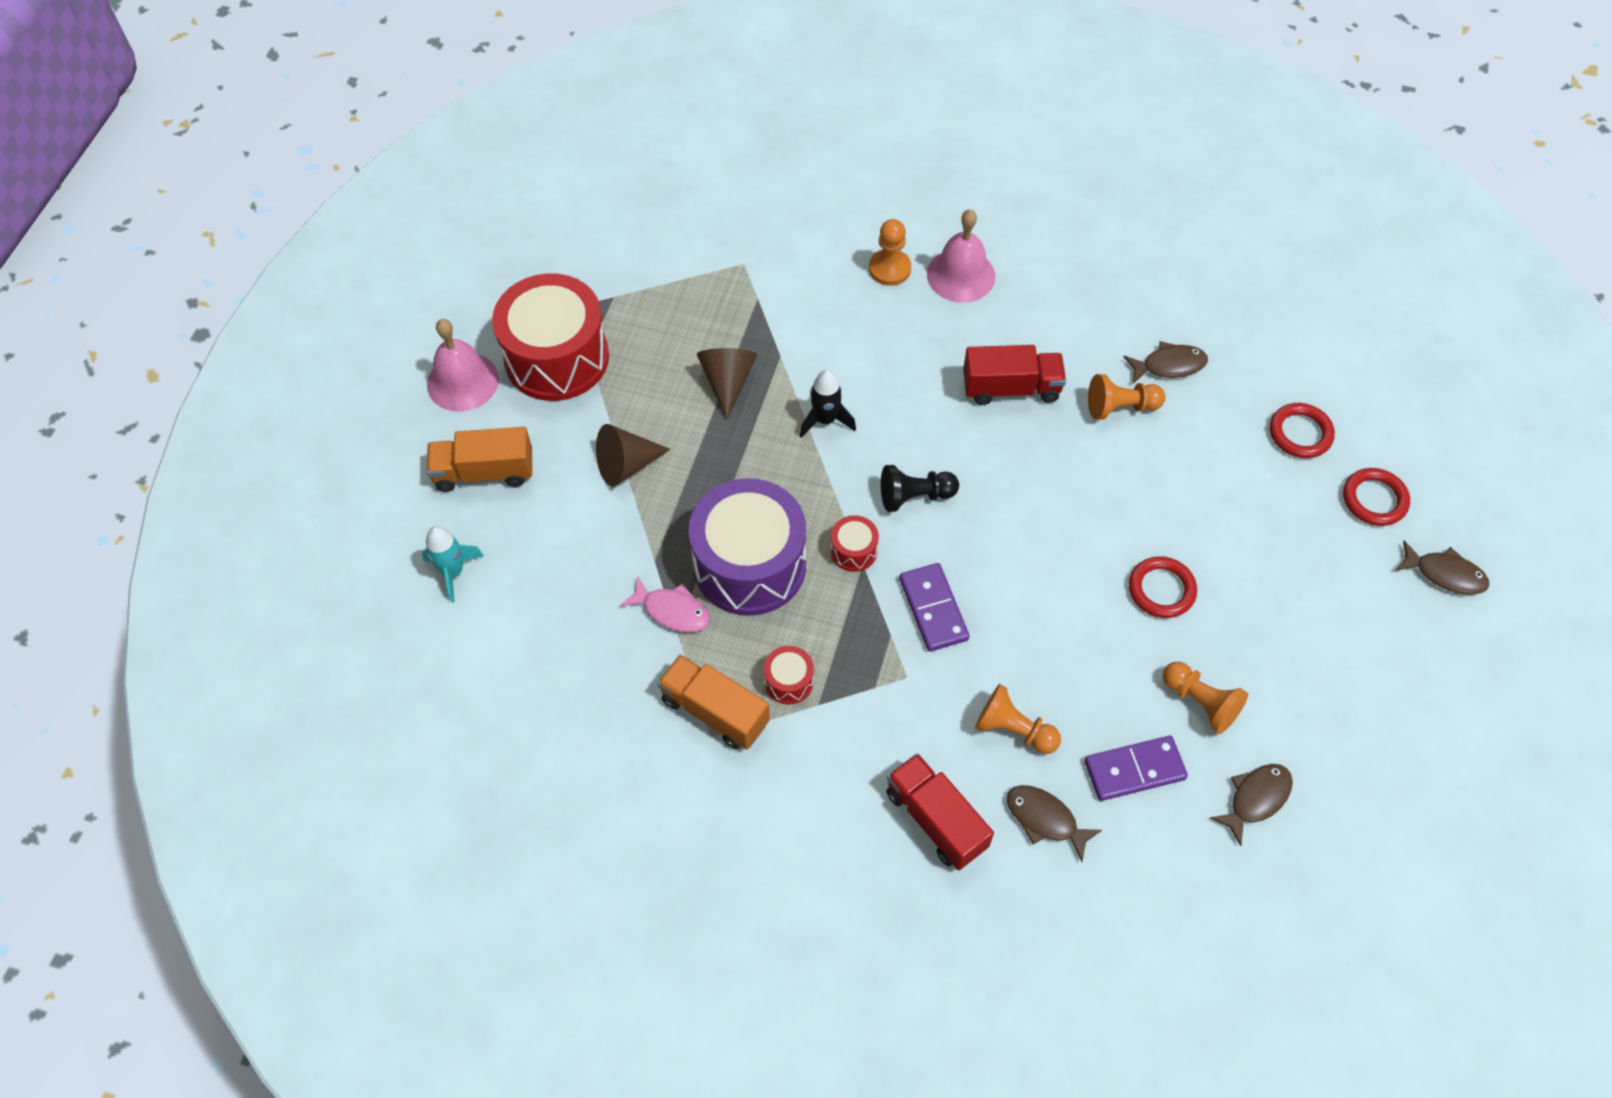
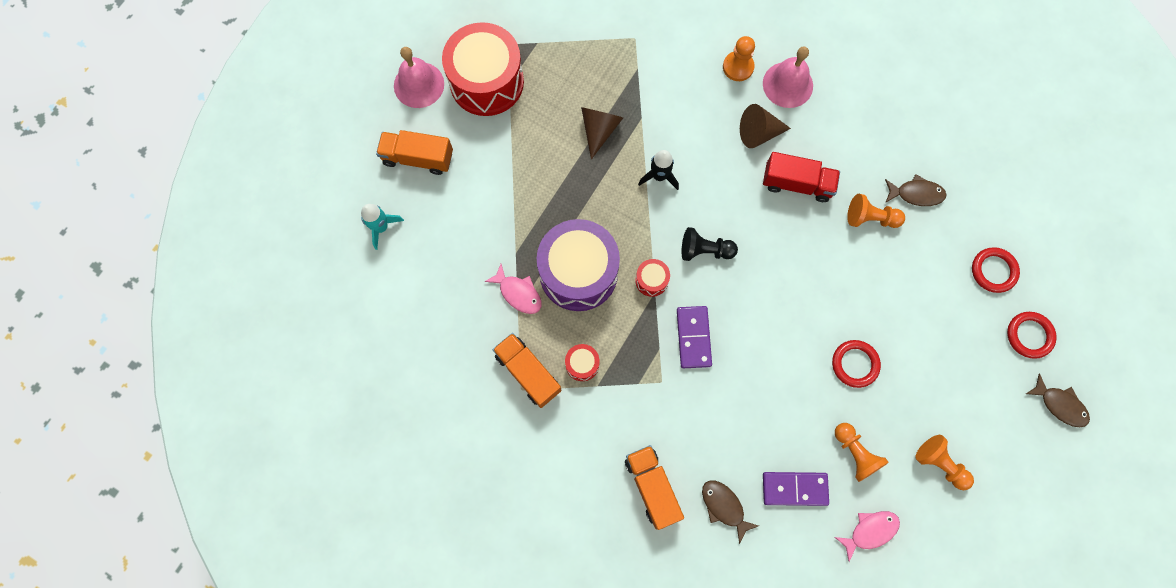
camera: 15 degrees right, 15 degrees up
brown cone [596,424,671,487] -> brown cone moved to [740,104,791,148]
red truck [886,753,994,870] -> orange truck [625,445,684,530]
orange pawn [975,684,1061,754] -> orange pawn moved to [915,435,974,490]
brown fish [1210,764,1293,846] -> pink fish [835,511,900,562]

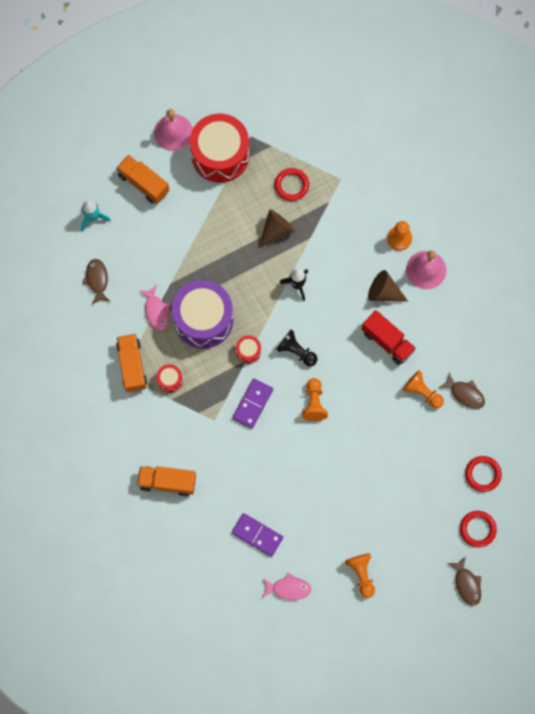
camera: 30 degrees right, 0 degrees up
orange truck [625,445,684,530] -> orange truck turned 90 degrees counterclockwise [137,466,196,496]
brown fish [702,480,758,544] -> brown fish moved to [82,259,111,304]
red ring [832,340,881,388] -> red ring moved to [275,168,309,201]
orange pawn [835,423,889,482] -> orange pawn moved to [302,378,328,421]

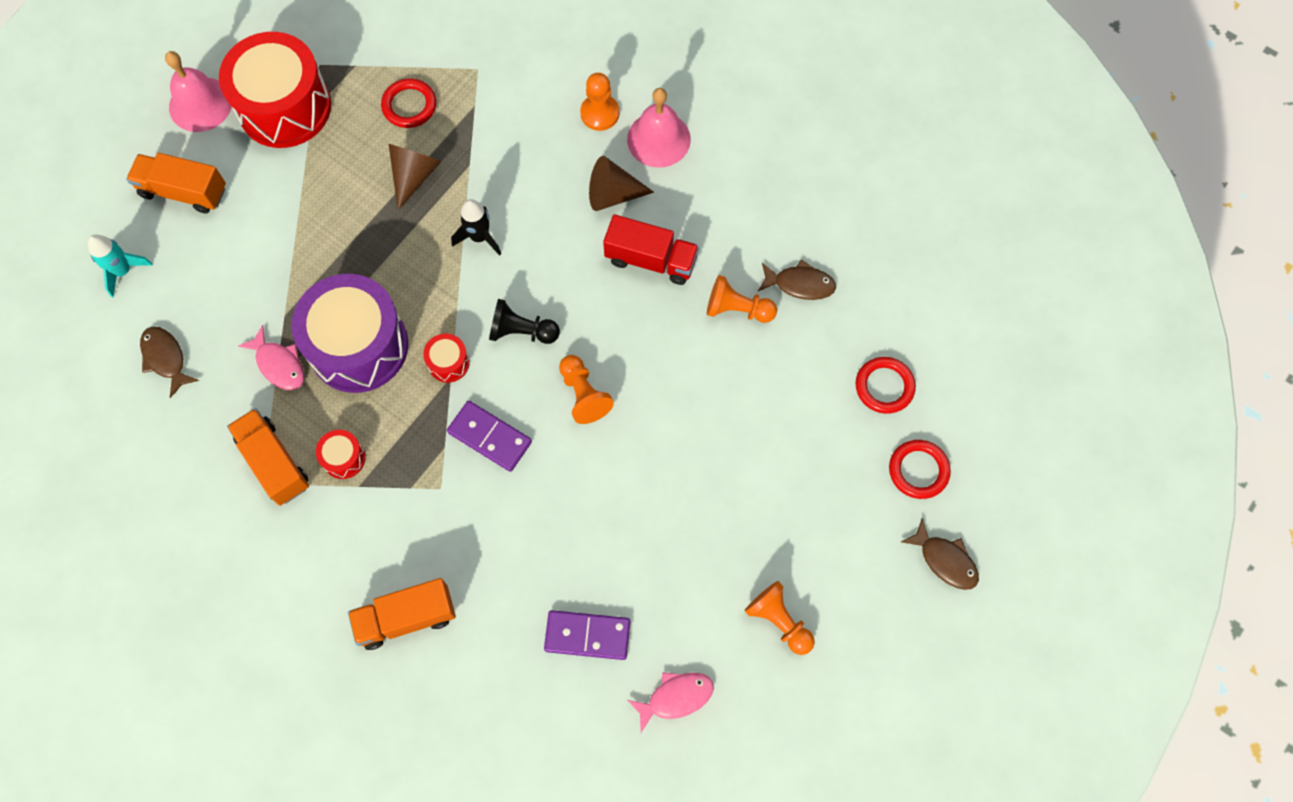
camera: 25 degrees left, 5 degrees down
purple domino [232,379,273,429] -> purple domino turned 60 degrees counterclockwise [447,401,532,472]

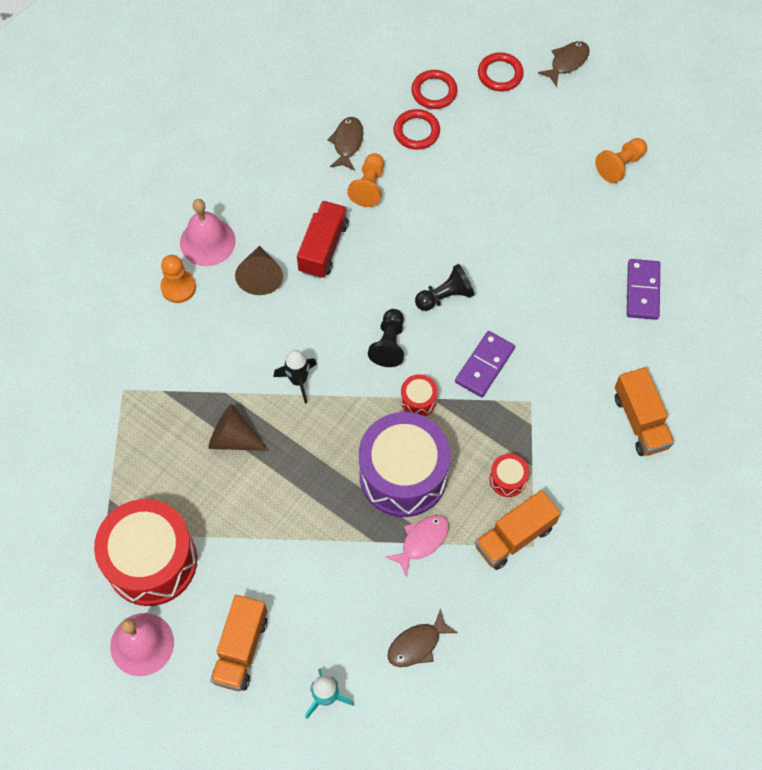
camera: 90 degrees left, 5 degrees down
red ring [381,78,436,128] -> red ring moved to [394,109,440,150]
orange pawn [559,355,614,424] -> black pawn [415,264,475,311]
pink fish [628,672,714,732] -> none

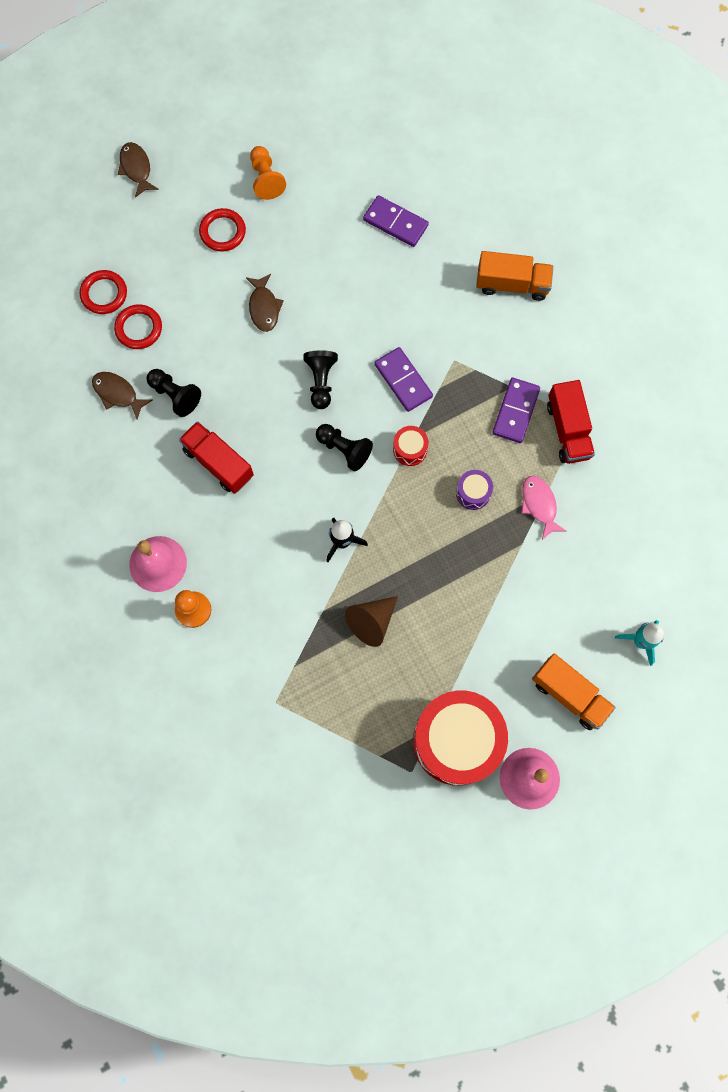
camera: 65 degrees left, 10 degrees up
brown cone [235,246,283,295] -> none
orange pawn [347,153,384,207] -> black pawn [147,369,201,417]
purple drum [359,412,451,517] -> purple drum [456,470,493,510], size x0.42
brown fish [388,608,458,667] -> brown fish moved to [246,274,284,332]
orange truck [475,490,561,570] -> red truck [547,380,595,464]
red ring [478,52,524,91] -> red ring moved to [199,208,246,251]
red drum [489,454,529,497] -> purple domino [492,378,540,443]

